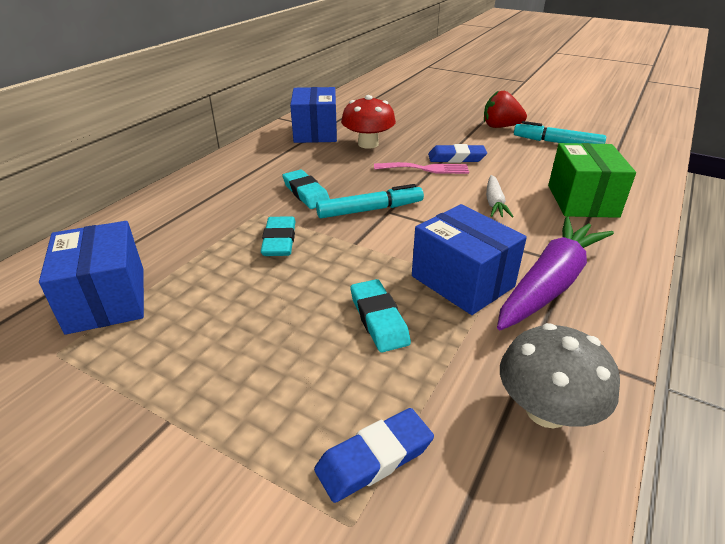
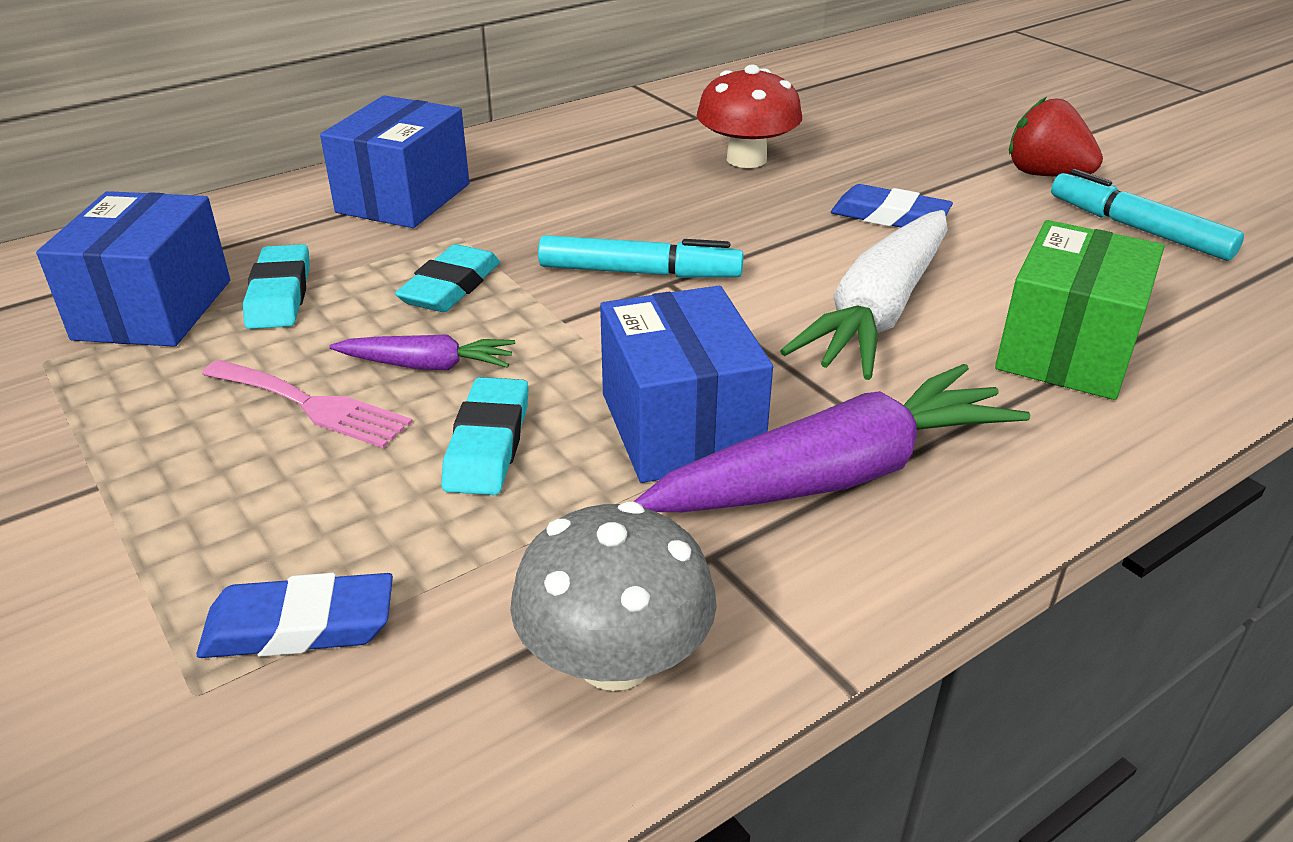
camera: 25 degrees right, 0 degrees up
turquoise eraser [282,170,330,209] -> turquoise eraser moved to [243,244,310,329]
blue box [290,87,337,143] -> blue box moved to [320,95,469,228]
pink fork [374,162,469,174] -> pink fork moved to [202,360,413,448]
white carrot [486,175,514,218] -> white carrot [780,210,948,380], size x2.00
none -> purple carrot [330,334,515,370]

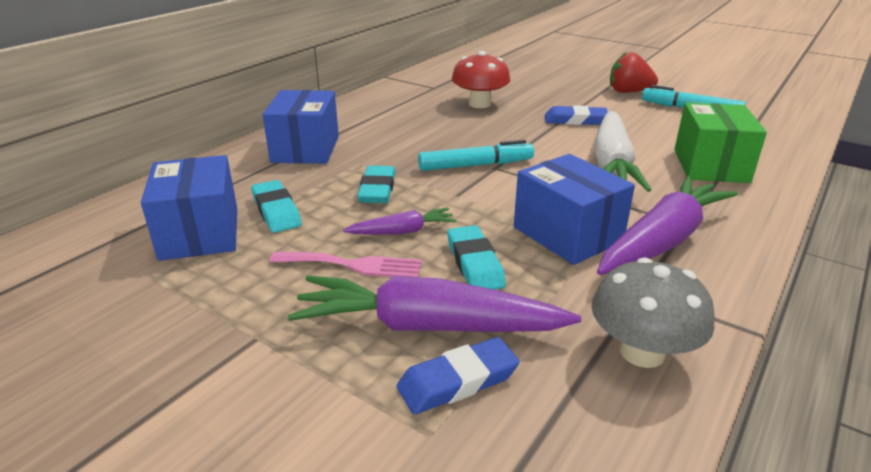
camera: 20 degrees left, 5 degrees down
none -> purple carrot [288,276,581,332]

